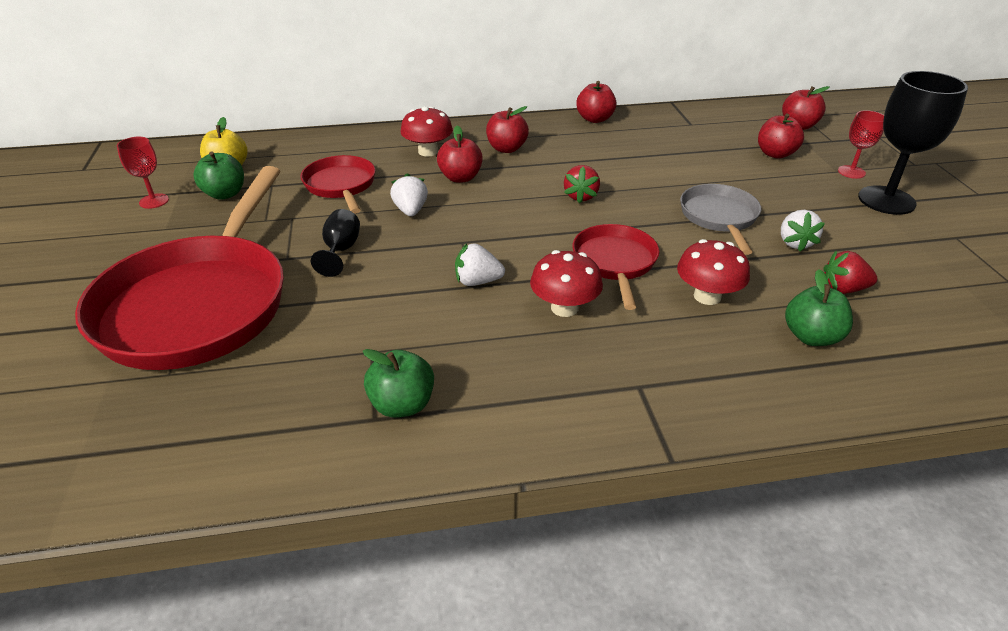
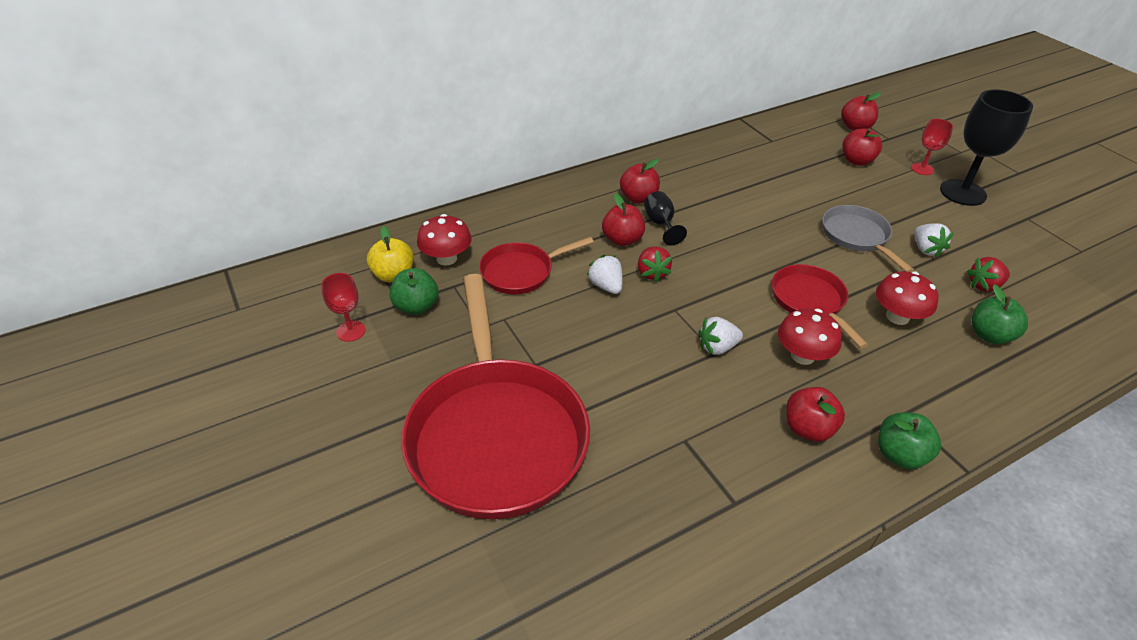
camera: 20 degrees left, 5 degrees up
red pan [301,155,375,214] -> red pan turned 75 degrees counterclockwise [479,237,594,294]
black goblet [311,209,360,277] -> black goblet moved to [644,191,687,245]
green apple [363,349,434,418] -> green apple moved to [878,412,941,469]
red mushroom [401,106,453,157] -> red mushroom moved to [417,214,472,265]
red strawberry [564,165,600,204] -> red strawberry moved to [638,246,672,282]
red apple [576,81,616,123] -> red apple moved to [786,387,845,442]

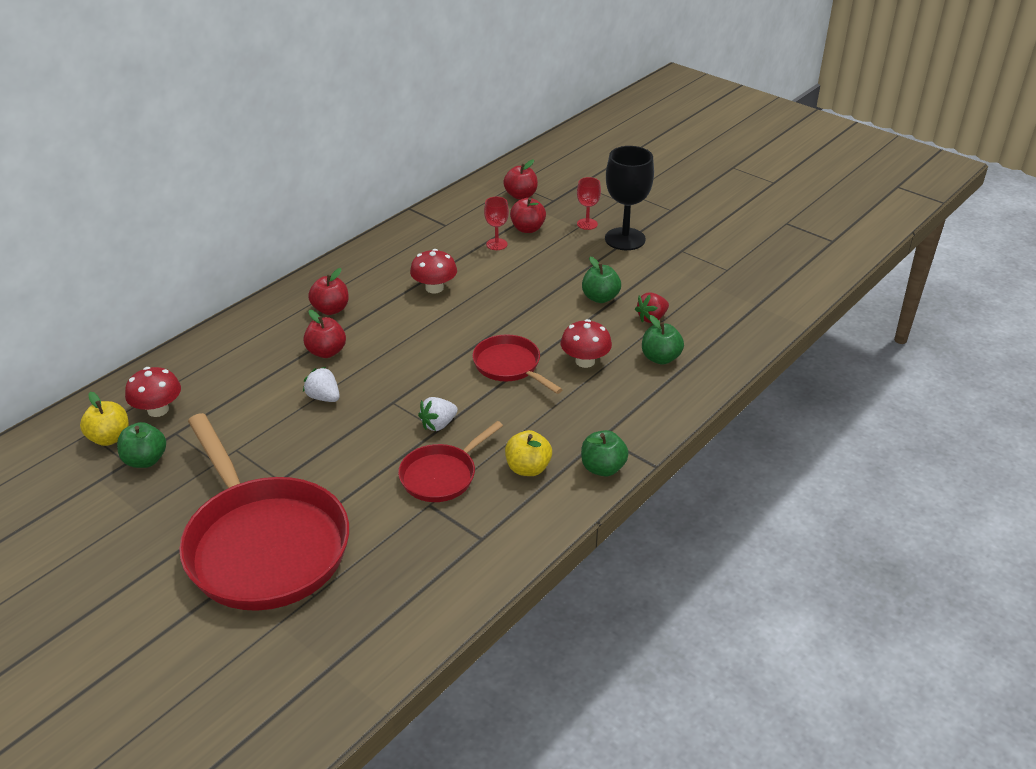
camera: 20 degrees left, 5 degrees down
red goblet [321,273,366,342] -> red goblet moved to [484,197,509,250]
red pan [479,237,594,294] -> red pan moved to [398,421,503,502]
red strawberry [638,246,672,282] -> none
black goblet [644,191,687,245] -> none
red mushroom [778,308,842,365] -> red mushroom moved to [410,249,457,294]
red apple [786,387,845,442] -> yellow apple [505,430,552,476]
grey pan [822,205,914,272] -> none
white strawberry [914,223,954,258] -> green apple [582,257,621,303]

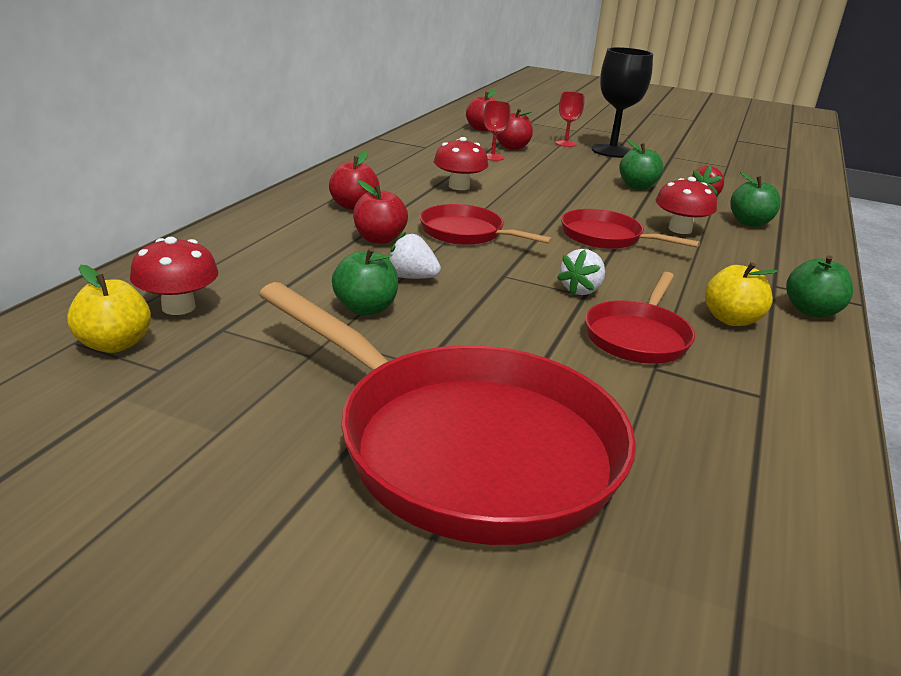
camera: 20 degrees left, 10 degrees down
green apple [117,422,166,468] -> green apple moved to [332,248,398,315]
none -> red pan [420,204,553,245]

